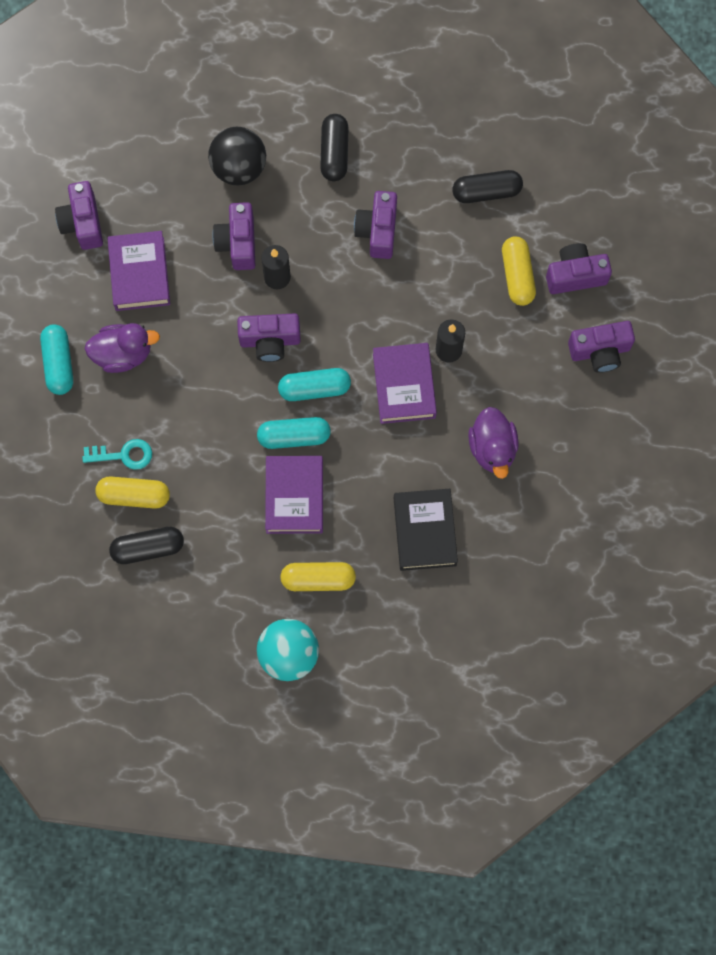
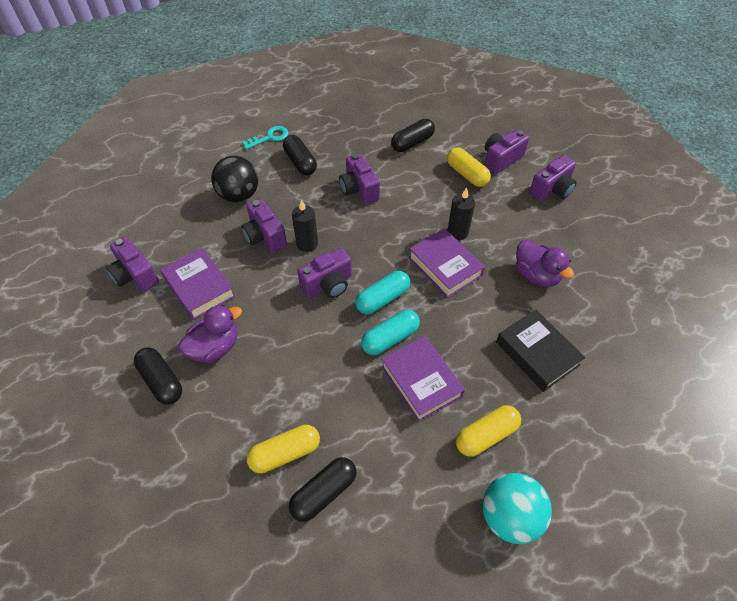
camera: 30 degrees left, 20 degrees down
turquoise capsule [40,324,73,395] -> black capsule [134,347,182,404]
turquoise key [82,439,152,470] -> turquoise key moved to [242,126,288,150]

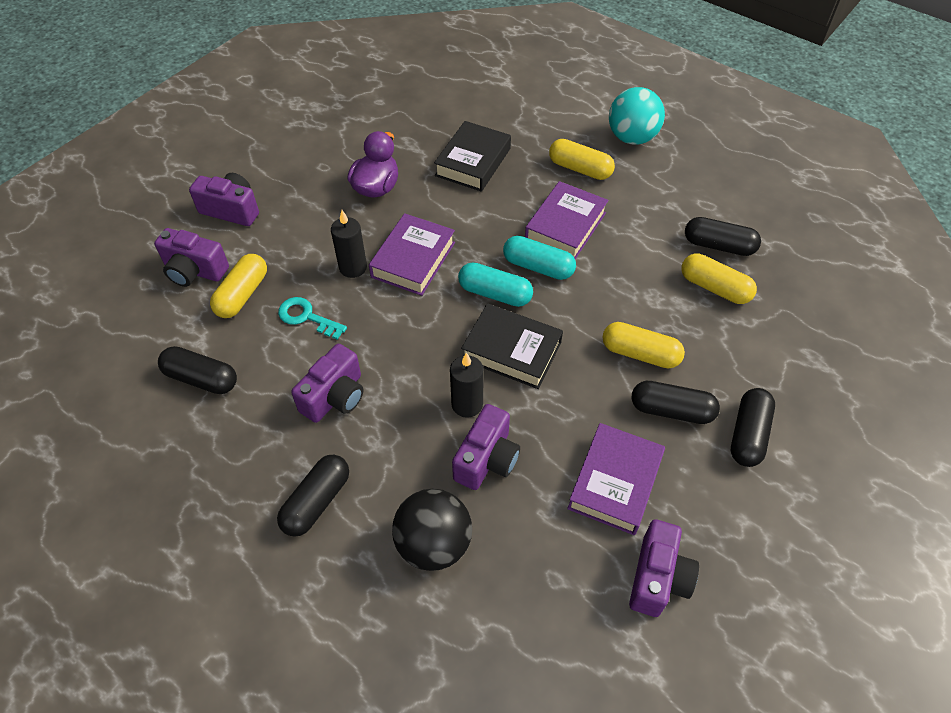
camera: 120 degrees left, 0 degrees up
purple duck [178,305,242,363] -> black capsule [632,381,720,424]
turquoise key [242,126,288,150] -> turquoise key moved to [278,297,347,340]
purple camera [297,248,352,298] -> black book [461,303,563,389]
none -> yellow capsule [602,322,685,369]

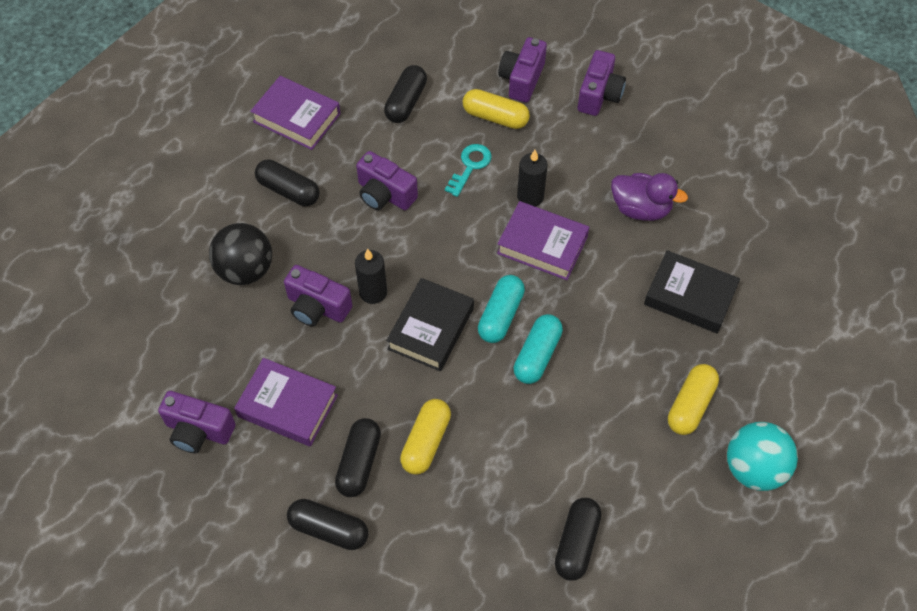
camera: 90 degrees right, 5 degrees up
purple book [525,181,608,259] -> purple book moved to [250,76,341,150]
yellow capsule [681,253,757,304] -> none

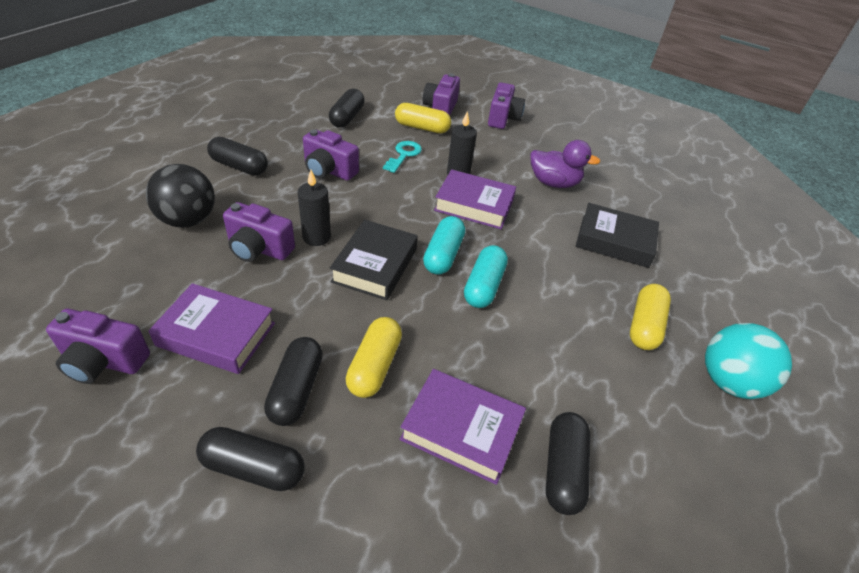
camera: 10 degrees left, 15 degrees down
purple book [250,76,341,150] -> purple book moved to [400,369,526,485]

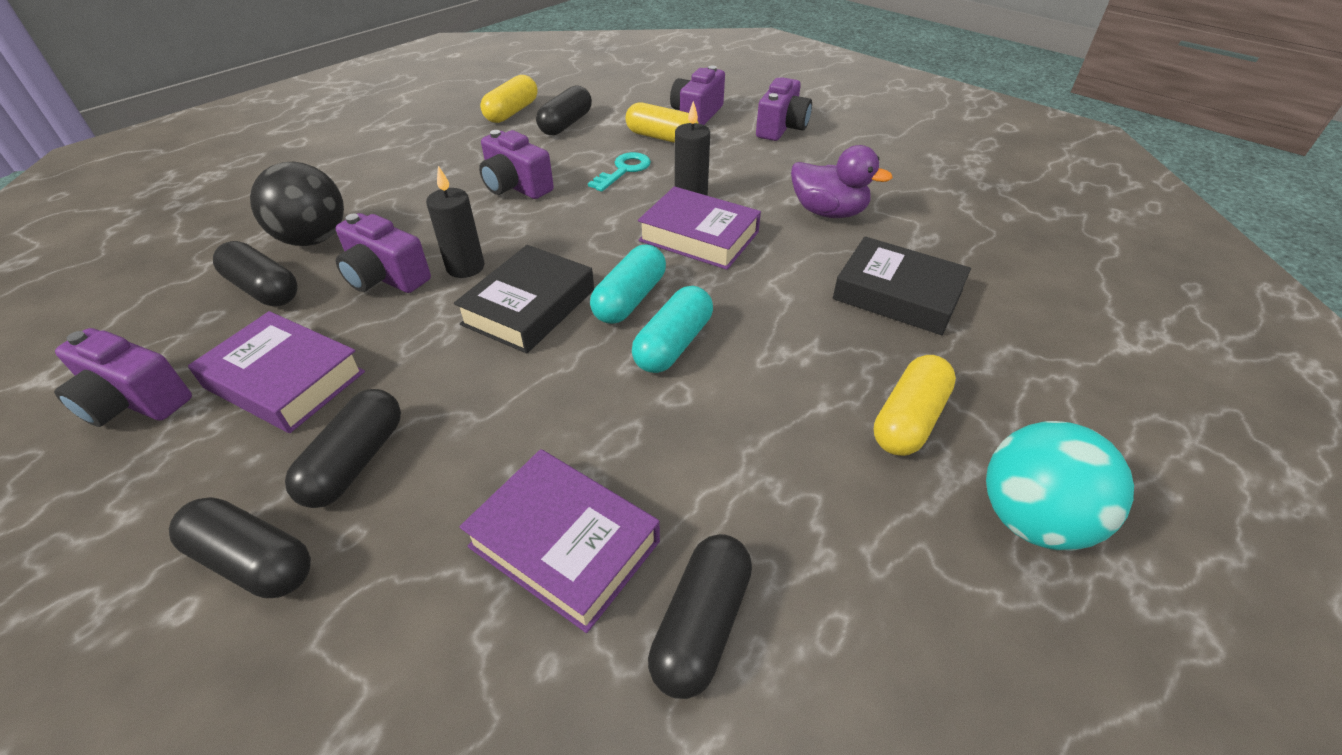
camera: 15 degrees right, 0 degrees up
black capsule [207,137,268,176] -> black capsule moved to [213,241,297,306]
yellow capsule [346,317,402,398] -> yellow capsule moved to [480,75,538,123]

